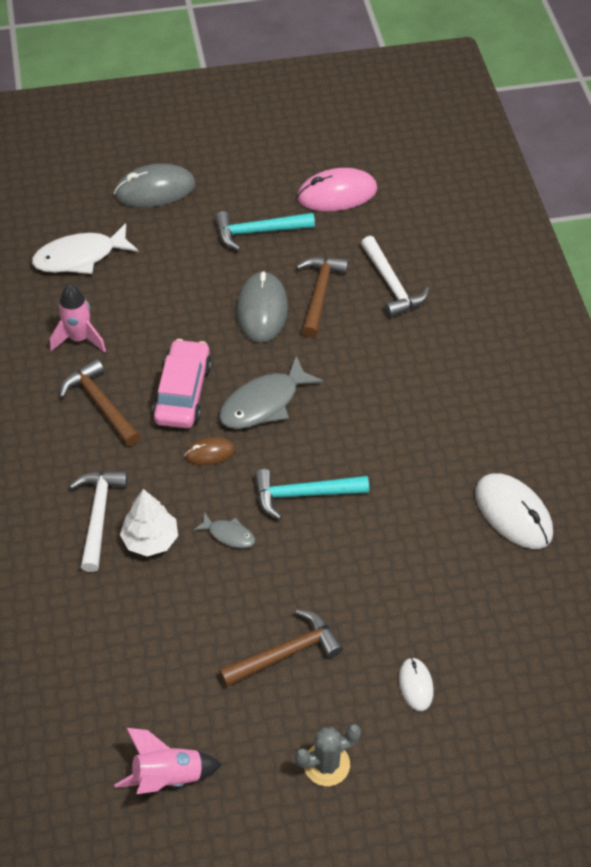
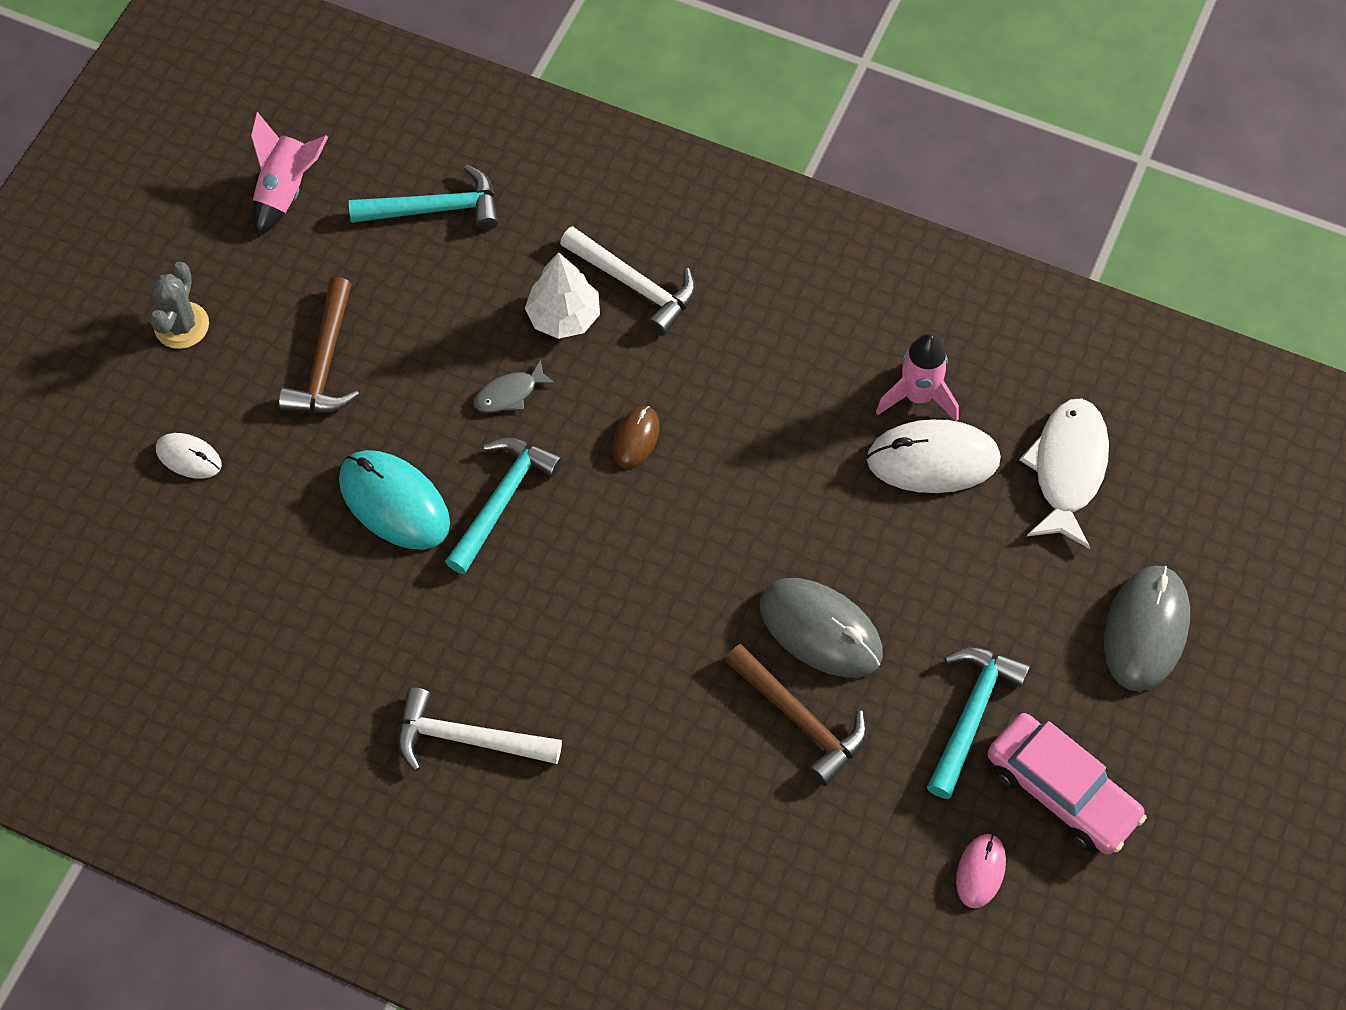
camera: 125 degrees right, 10 degrees up
brown hammer [59,359,140,446] -> none
pink car [152,339,212,428] -> pink car moved to [987,713,1147,854]
grey fish [219,356,324,429] -> none
pink mouse [297,168,377,211] -> pink mouse [956,834,1006,908], size x0.54
white hammer [361,236,429,318] -> white hammer moved to [398,687,562,771]
white mouse [475,473,553,549] -> white mouse moved to [867,419,1001,493]
none -> turquoise mouse [339,450,450,550]
none -> turquoise hammer [349,164,498,230]

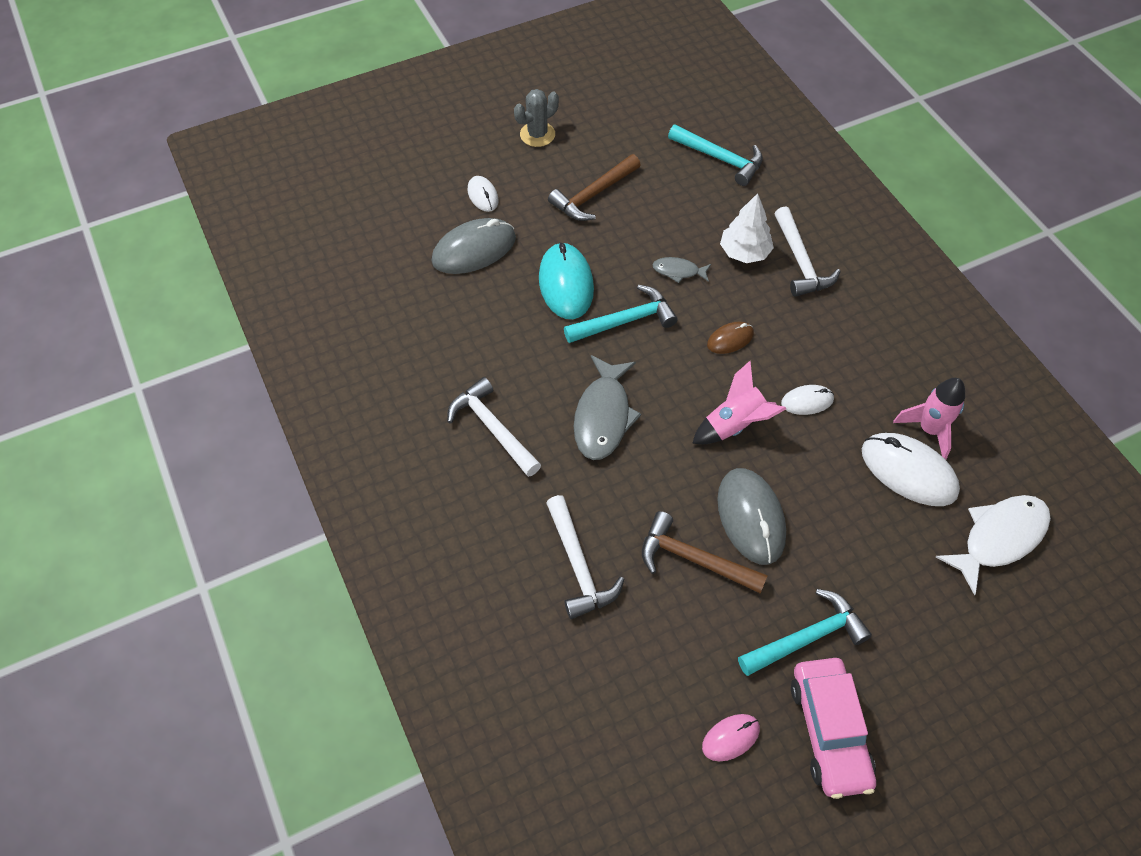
camera: 40 degrees right, 5 degrees down
pink rocket [251,112,328,237] -> pink rocket moved to [692,361,786,444]
brown hammer [725,644,867,786] -> brown hammer turned 120 degrees clockwise [642,511,768,593]
grey mouse [1104,566,1190,691] -> grey mouse moved to [432,218,516,274]
none -> white hammer [547,495,624,619]
none -> grey fish [574,355,641,460]
none -> white mouse [781,385,834,415]

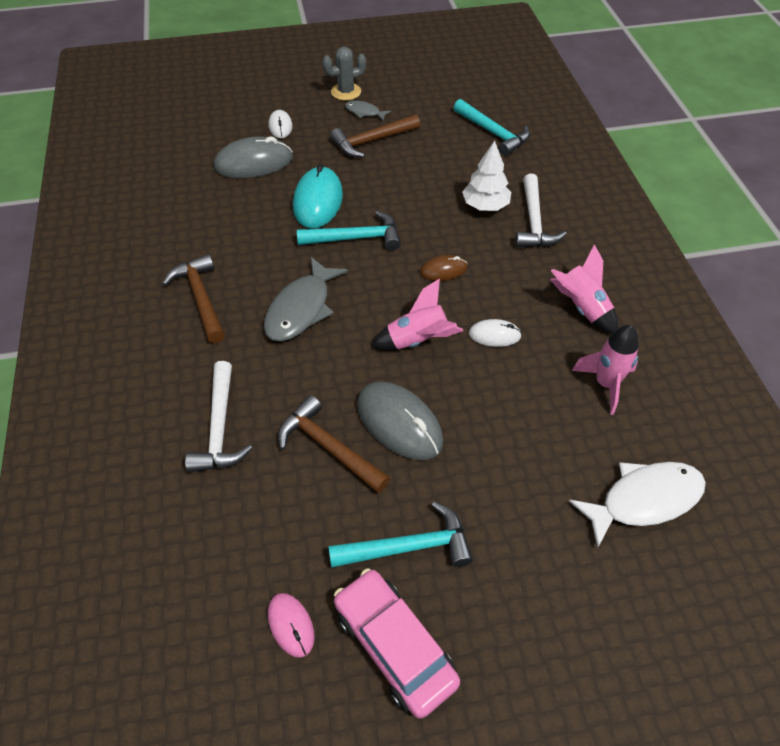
camera: 15 degrees right, 5 degrees down
white hammer [448,377,541,477] -> brown hammer [162,254,225,343]
grey fish [652,257,711,283] -> grey fish moved to [345,101,391,121]
pink mouse [702,714,760,761] -> pink mouse turned 75 degrees clockwise [268,593,315,658]
grey mouse [717,468,786,565] -> grey mouse turned 45 degrees counterclockwise [357,382,443,460]
pink car [791,658,876,799] -> pink car turned 135 degrees clockwise [334,568,460,719]
white mouse [862,433,960,506] -> none
none -> pink rocket [551,244,618,334]

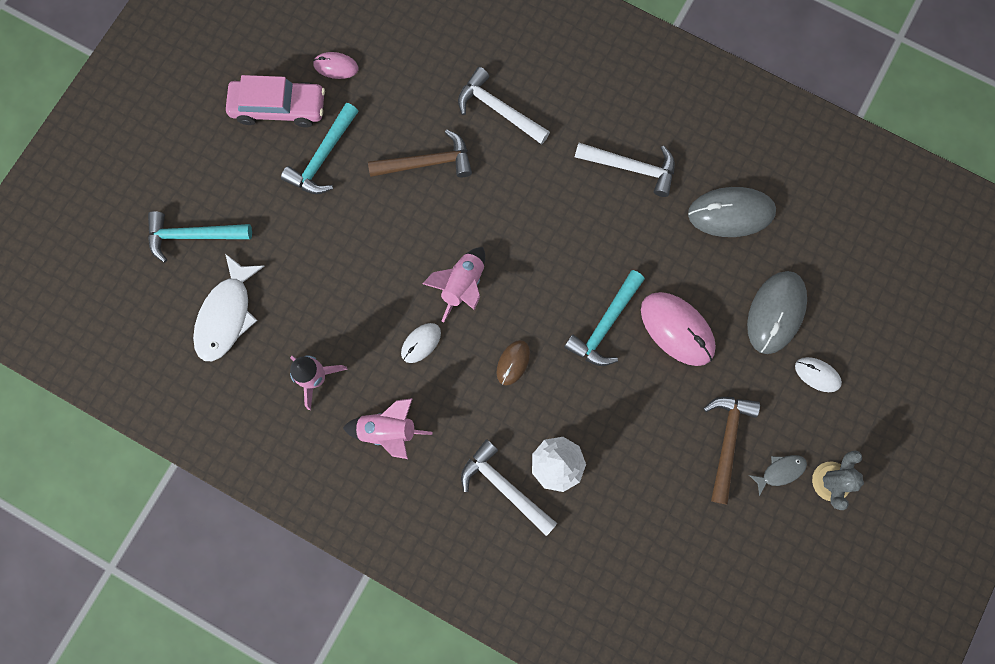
camera: 130 degrees right, 25 degrees up
brown hammer [162,254,225,343] -> white hammer [575,143,675,197]
grey fish [264,257,348,341] -> none
turquoise mouse [293,164,343,228] -> pink mouse [641,292,716,366]
grey mouse [357,382,443,460] -> grey mouse moved to [688,187,776,237]
turquoise hammer [454,99,530,156] -> turquoise hammer moved to [148,211,252,263]

